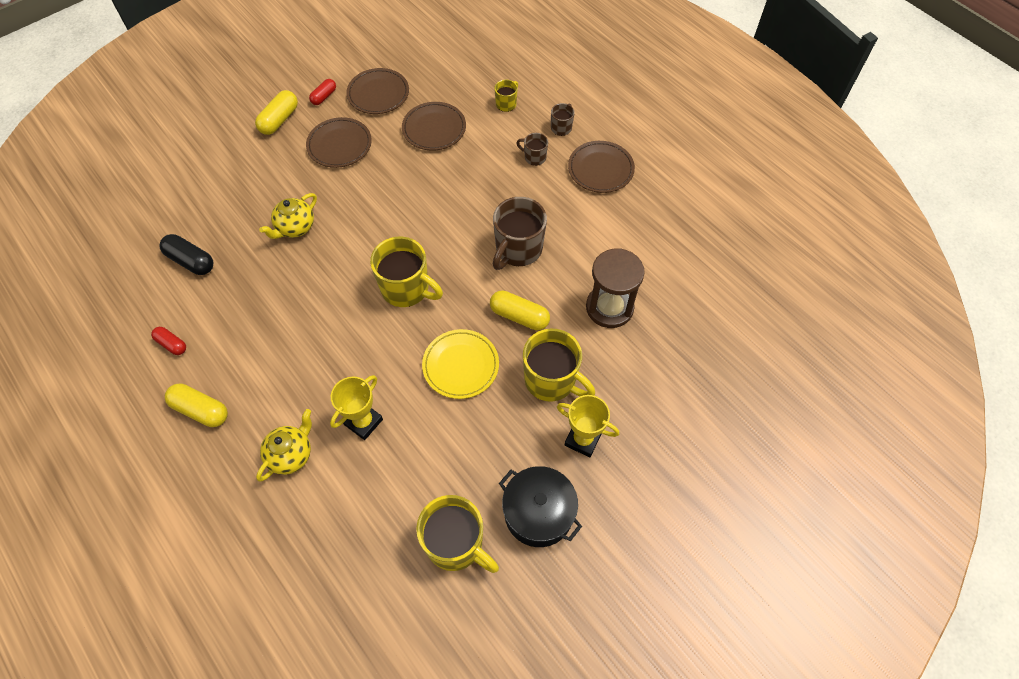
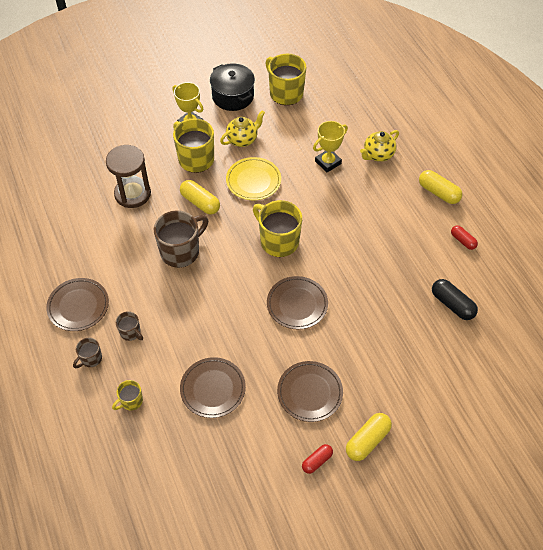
camera: 165 degrees left, 5 degrees down
yellow teapot [259,193,317,239] -> yellow teapot moved to [220,110,265,147]
brown plate [346,68,409,114] -> brown plate moved to [267,276,328,329]

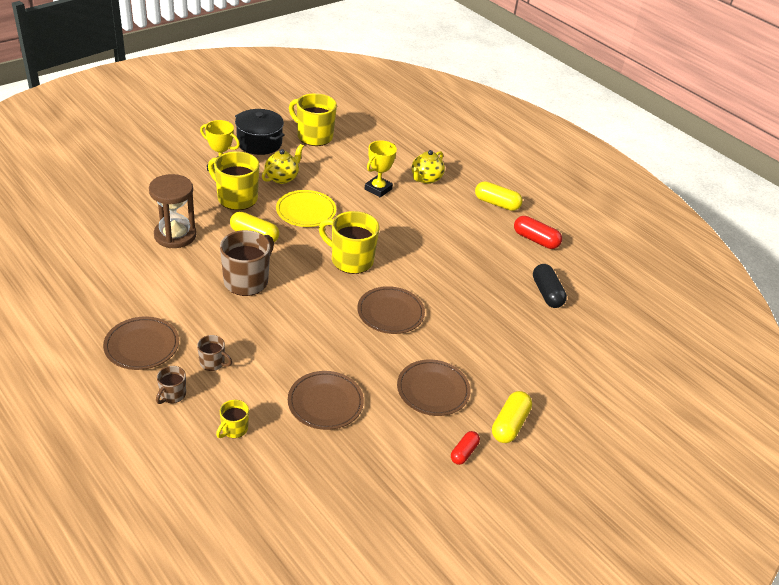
camera: 20 degrees left, 15 degrees down
black capsule [432,279,478,320] -> black capsule turned 45 degrees clockwise [533,264,567,308]
red capsule [451,225,478,250] -> red capsule [514,216,562,249], size x1.59

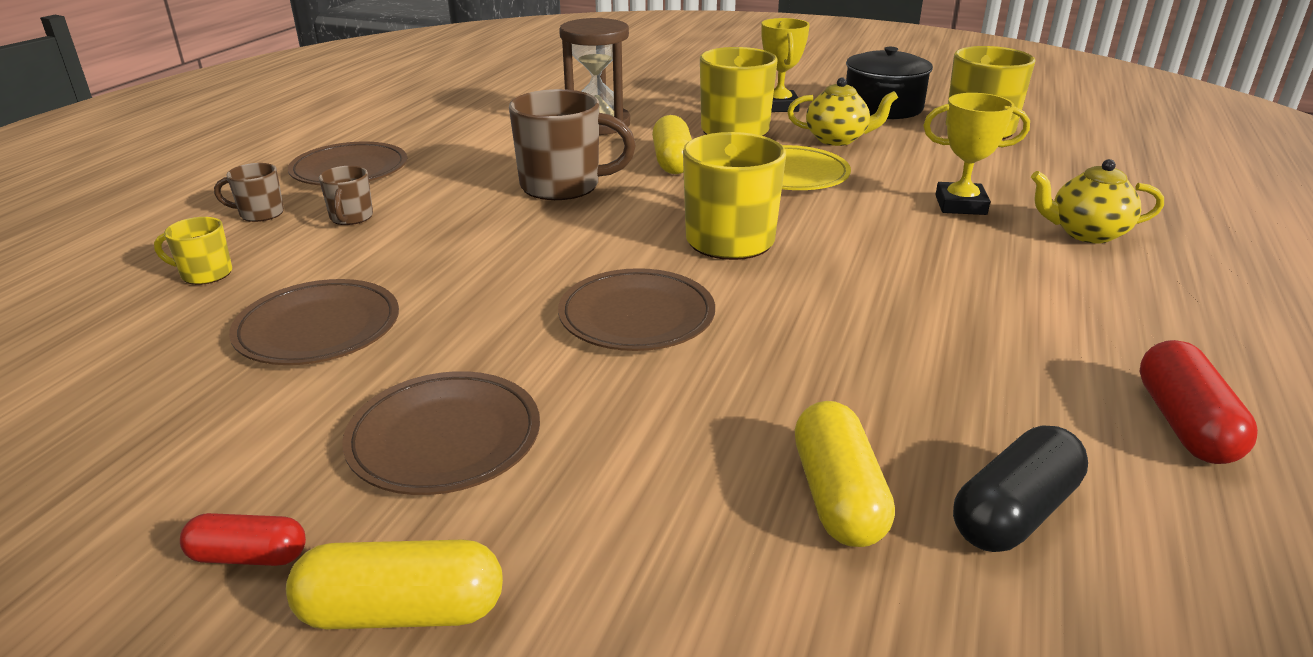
camera: 65 degrees right, 10 degrees down
yellow capsule [475,181,523,211] -> yellow capsule moved to [795,401,895,547]

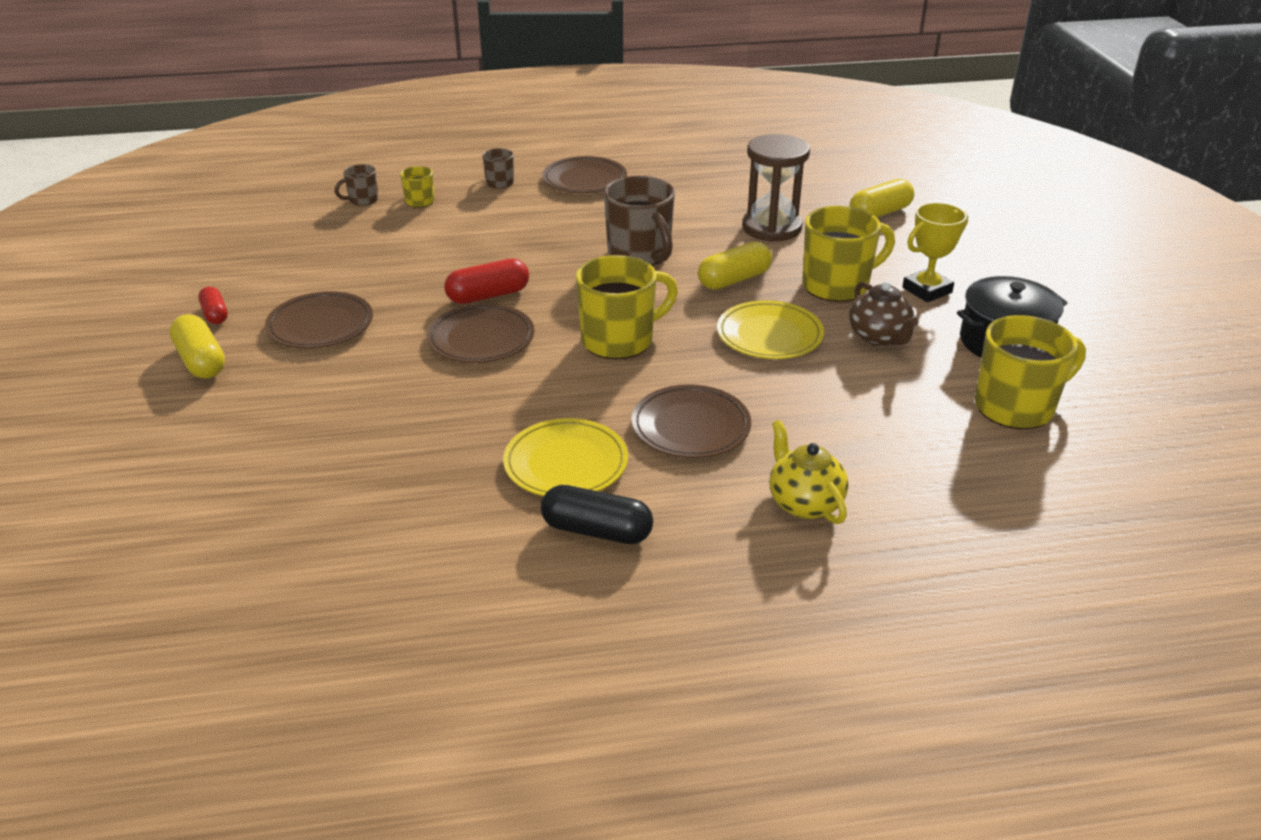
camera: 60 degrees right, 5 degrees up
brown plate [229,279,399,365] -> brown plate moved to [631,384,751,458]
brown mug [319,166,373,225] -> brown mug moved to [335,164,378,206]
yellow teapot [787,78,898,146] -> brown teapot [849,281,919,346]
yellow capsule [795,401,895,547] -> yellow capsule moved to [850,179,914,218]
yellow trophy [923,93,1030,215] -> none
black capsule [953,425,1088,552] -> black capsule moved to [541,485,653,544]
red capsule [1139,340,1258,464] -> red capsule moved to [444,259,529,304]
none -> yellow plate [503,418,628,496]

